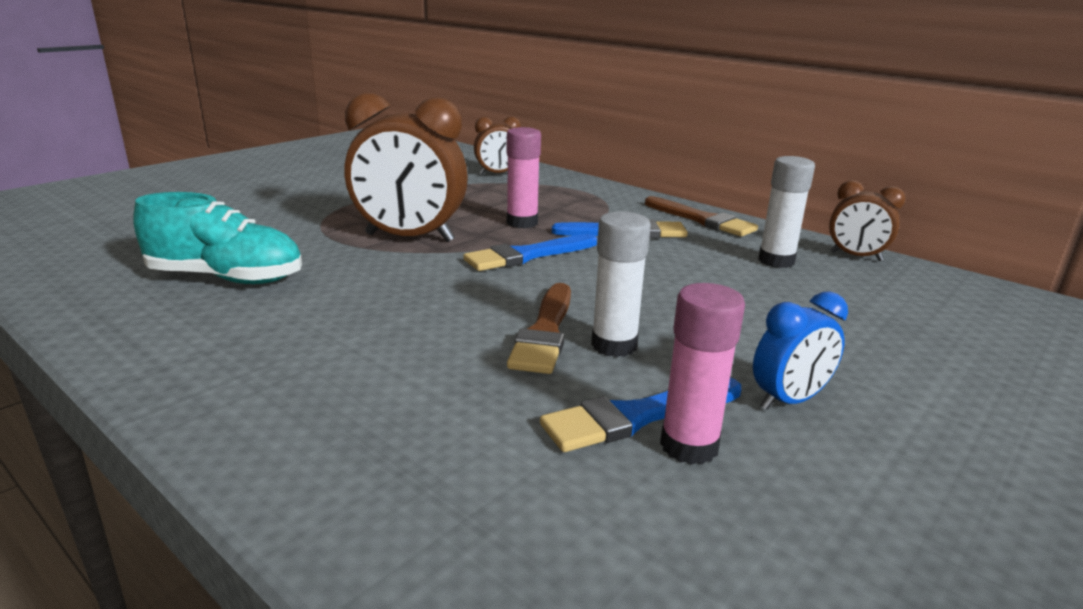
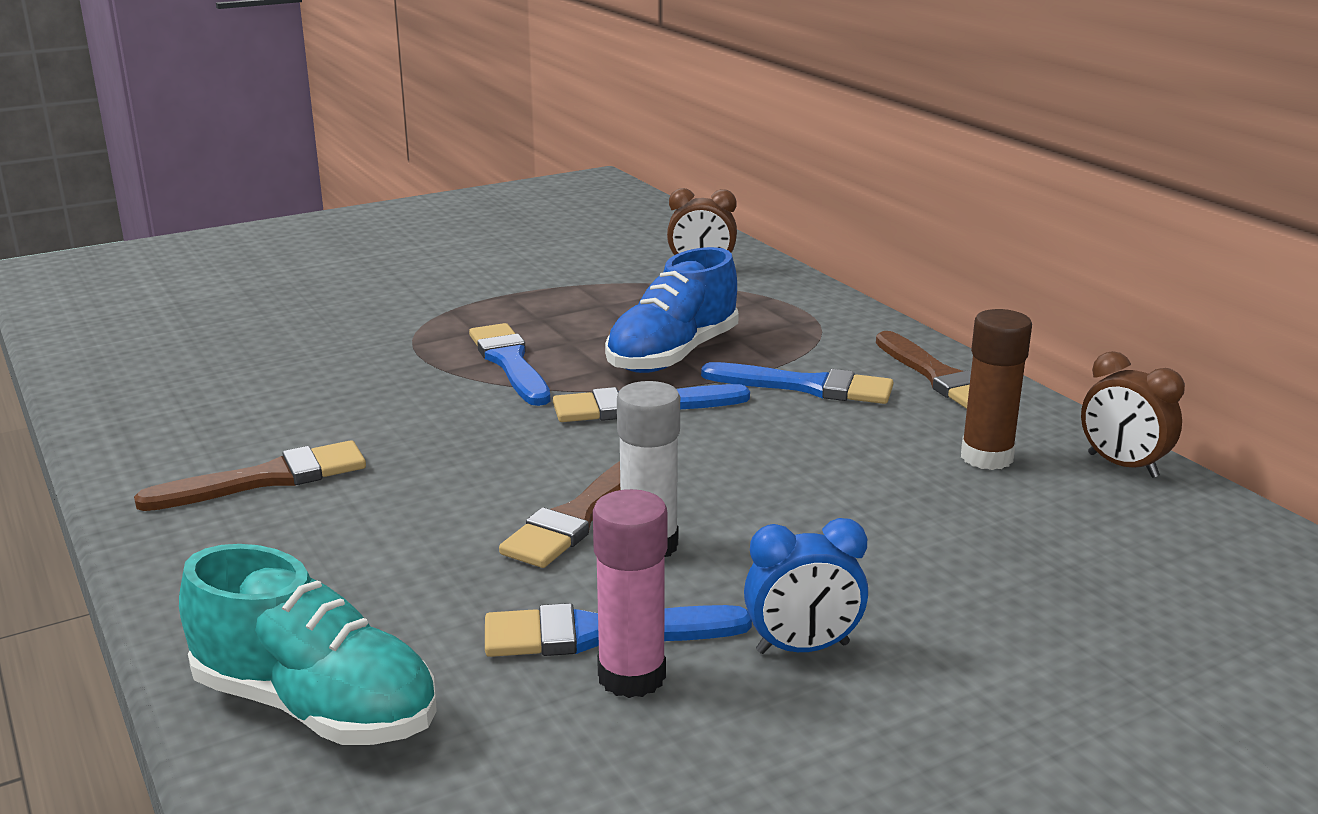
camera: 20 degrees right, 0 degrees up
turquoise shoe [133,192,302,284] -> turquoise shoe moved to [179,544,437,745]
brown clock [345,93,468,242] -> blue brush [469,323,551,406]
pink glue stick [507,127,541,228] -> blue shoe [605,247,739,373]
white glue stick [758,156,815,268] -> brown glue stick [961,309,1032,470]
none -> brown brush [134,440,366,511]

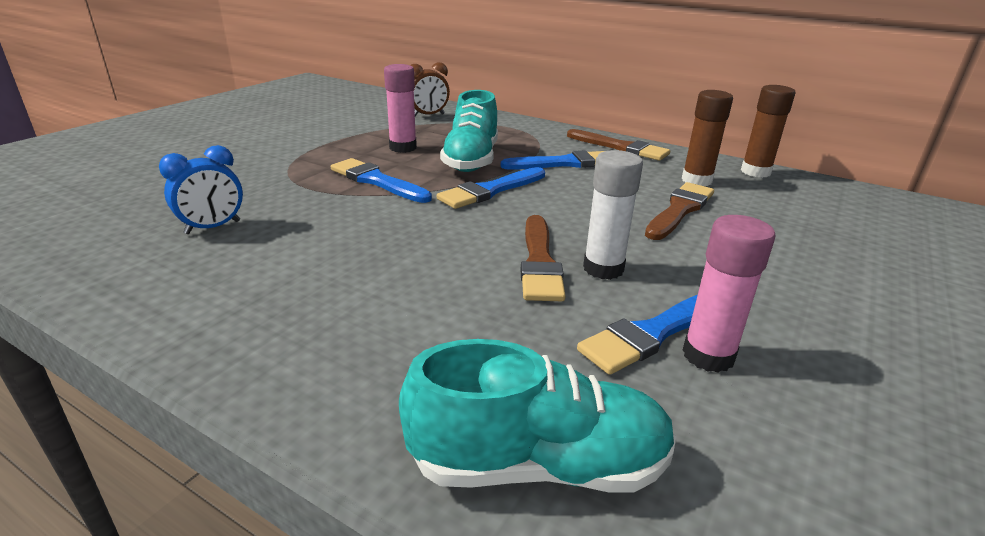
camera: 30 degrees left, 5 degrees up
brown brush [134,440,366,511] -> brown brush moved to [645,182,714,240]
blue shoe [605,247,739,373] -> turquoise shoe [440,90,498,172]
blue clock [744,518,868,654] -> blue clock moved to [159,145,243,234]
brown clock [1081,351,1185,478] -> brown glue stick [741,85,795,178]
none -> pink glue stick [384,64,417,153]

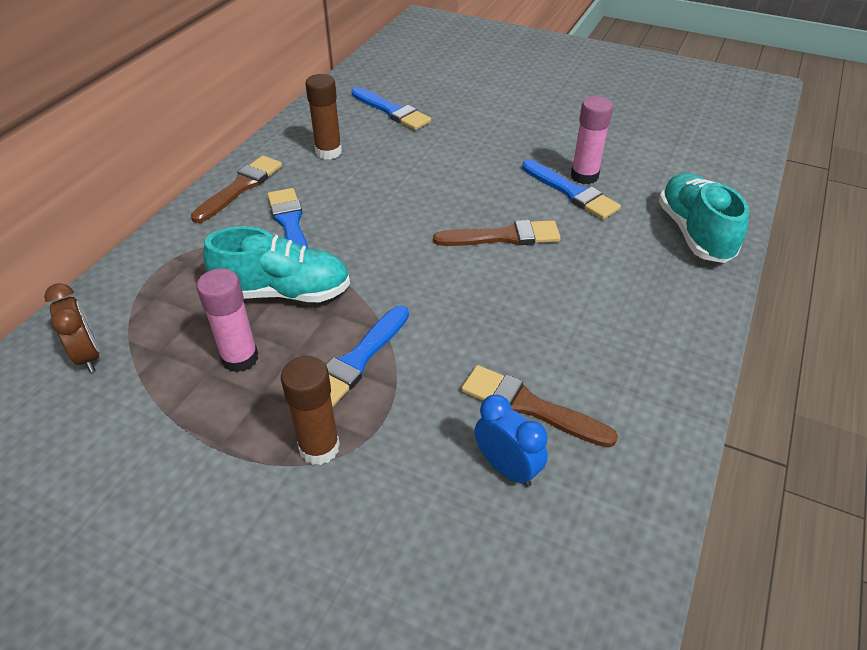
camera: 95 degrees left, 15 degrees up
blue brush [437,167,545,209] -> blue brush moved to [351,87,431,130]
white glue stick [583,150,643,280] -> none
brown brush [645,182,714,240] -> brown brush moved to [461,365,618,448]
brown glue stick [741,85,795,178] -> brown glue stick moved to [281,356,340,465]

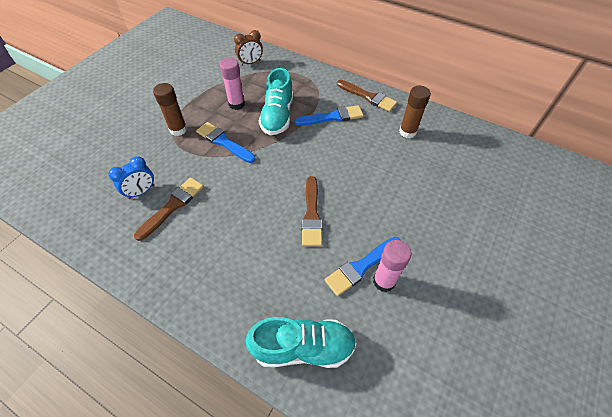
camera: 95 degrees right, 10 degrees up
blue brush [351,87,431,130] -> none

